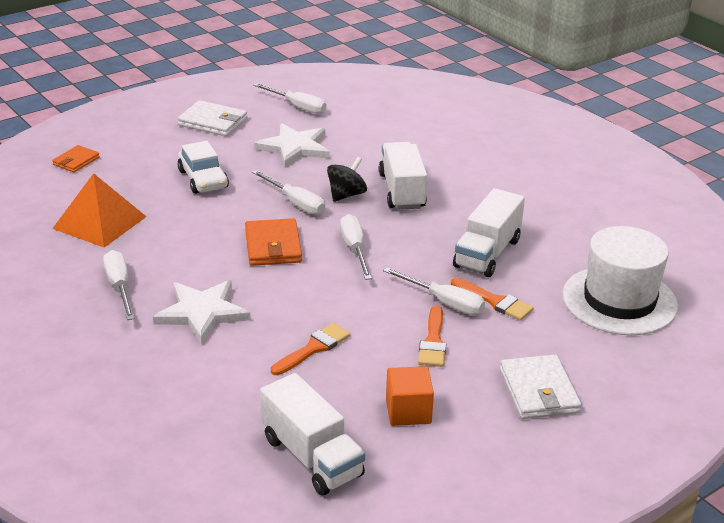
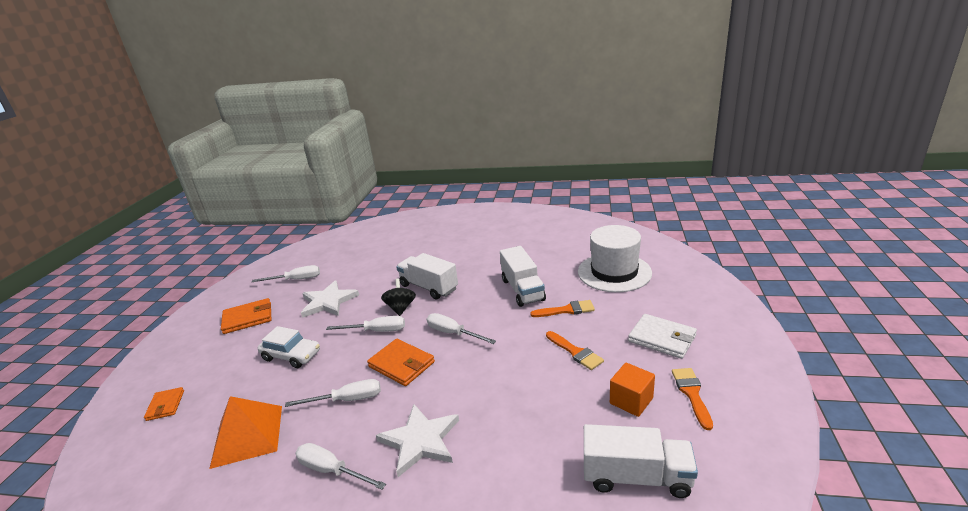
camera: 40 degrees left, 5 degrees down
white wallet [177,100,247,136] -> orange wallet [221,298,271,334]
orange brush [271,323,350,375] -> orange brush moved to [672,368,713,430]
white screwdriver [383,267,485,315] -> white screwdriver moved to [285,379,381,407]

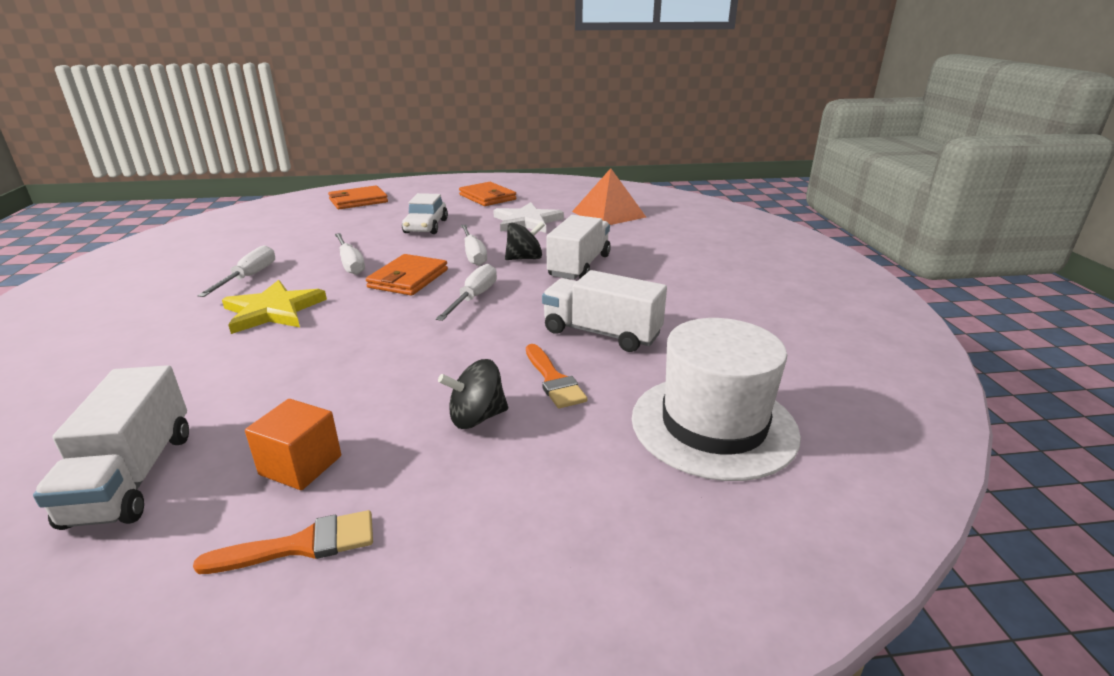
camera: 70 degrees right, 0 degrees up
orange wallet [144,387,184,421] -> orange wallet [328,186,388,209], size x1.60
orange pyramid [209,396,282,469] -> orange pyramid moved to [572,168,646,225]
white screwdriver [252,265,320,282] -> none
white star [376,404,459,477] -> yellow star [222,280,327,334]
white truck [500,246,546,307] -> white truck turned 60 degrees clockwise [542,270,667,352]
orange brush [546,331,604,370] -> none
white wallet [628,314,697,359] -> none
none -> black spinning top [438,359,508,429]

